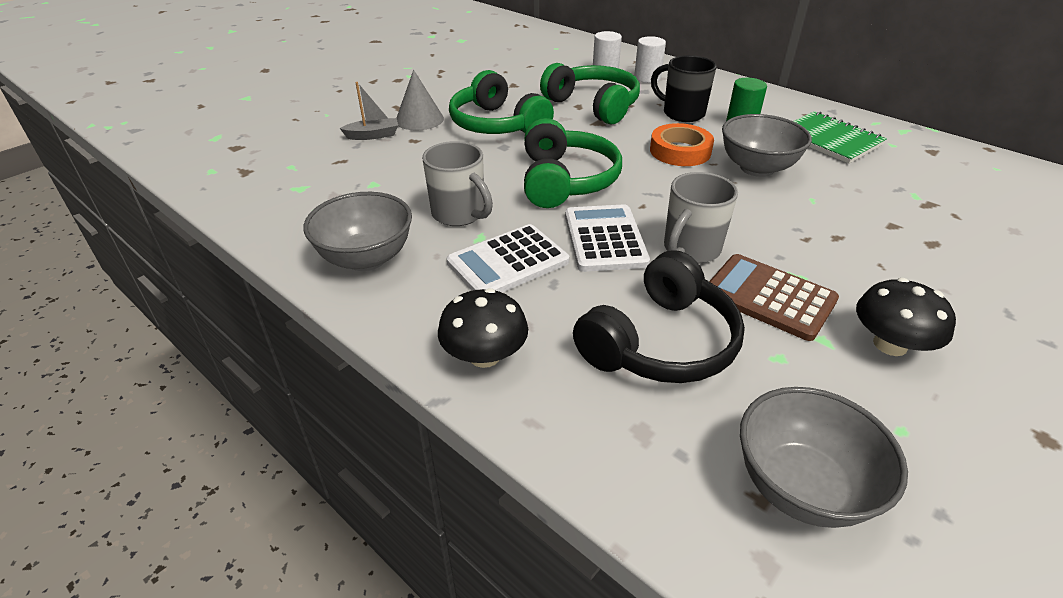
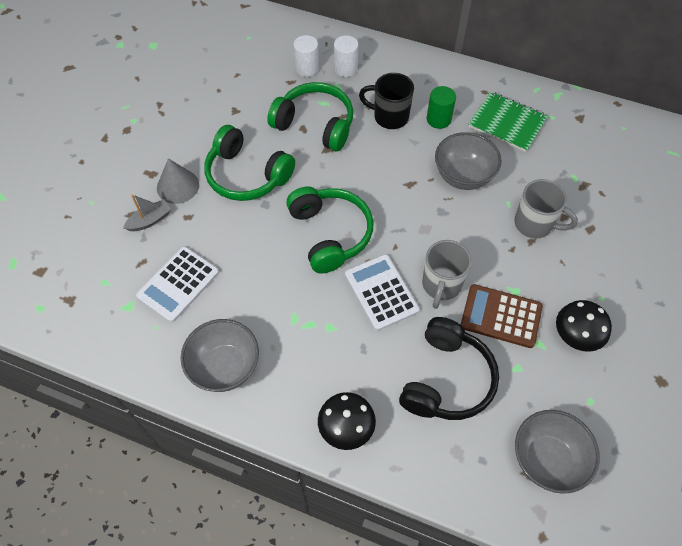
camera: 20 degrees left, 20 degrees up
grey mug [422,141,493,226] -> grey mug moved to [514,179,578,239]
white calculator [446,224,569,292] -> white calculator moved to [136,246,219,323]
orange tape [650,123,714,166] -> none

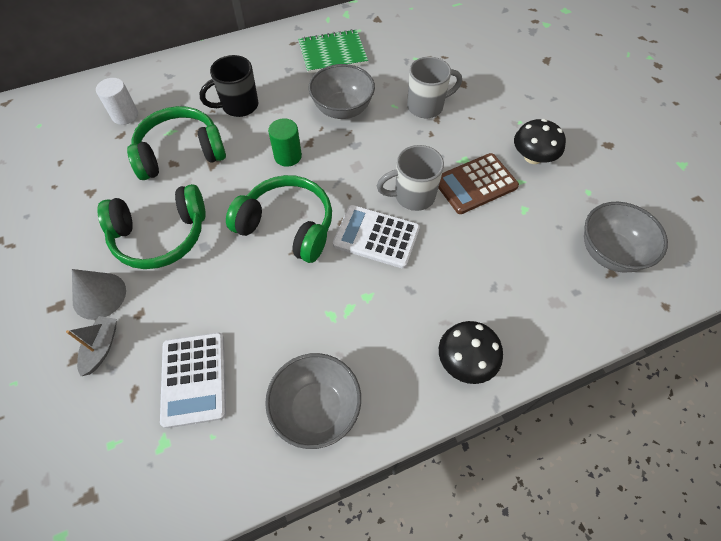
camera: 45 degrees left, 0 degrees up
white cylinder [334,35,358,77] -> none
black headphones [399,317,499,420] -> none
grey mug [422,240,472,309] -> grey mug turned 105 degrees clockwise [377,145,444,211]
green cylinder [427,86,456,129] -> green cylinder moved to [268,118,302,167]

